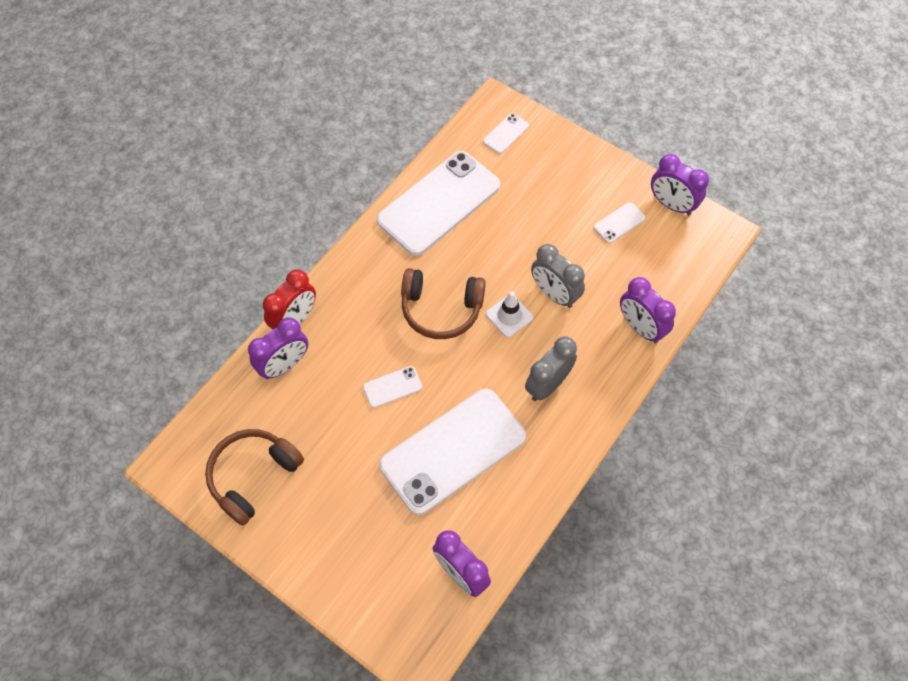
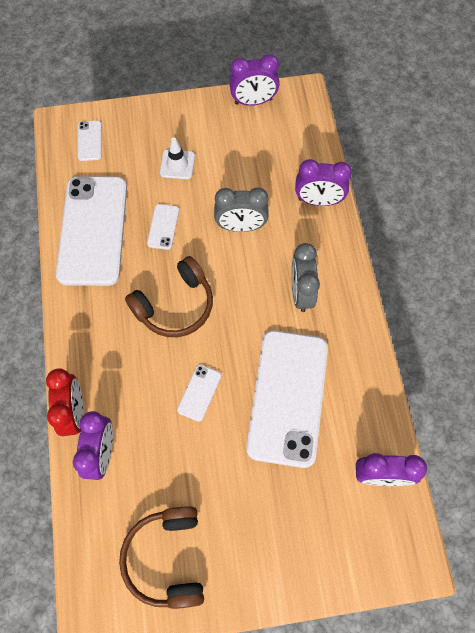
camera: 45 degrees left, 5 degrees up
white traffic cone [486,291,533,337] -> white traffic cone moved to [160,137,195,179]
white phone [594,202,646,243] -> white phone moved to [147,204,179,250]

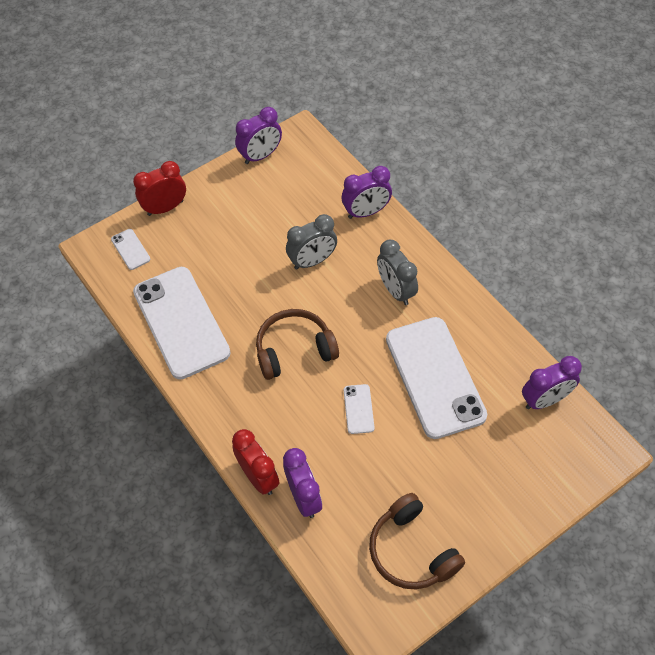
camera: 25 degrees left, 10 degrees down
brown headphones [125,256,213,337] -> brown headphones turned 135 degrees counterclockwise [256,309,339,380]
white phone [147,204,179,250] -> none
white traffic cone [160,137,195,179] -> none
none -> red clock [133,161,186,216]

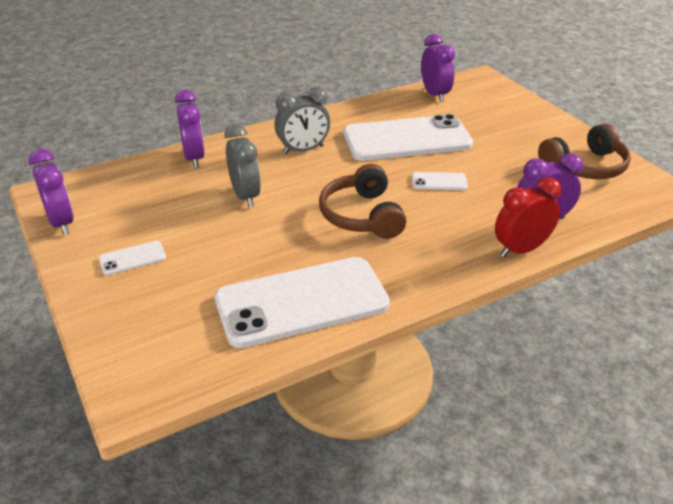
camera: 85 degrees left, 20 degrees down
white phone [111,229,150,270] -> white phone moved to [99,241,166,275]
red clock [133,161,186,216] -> none

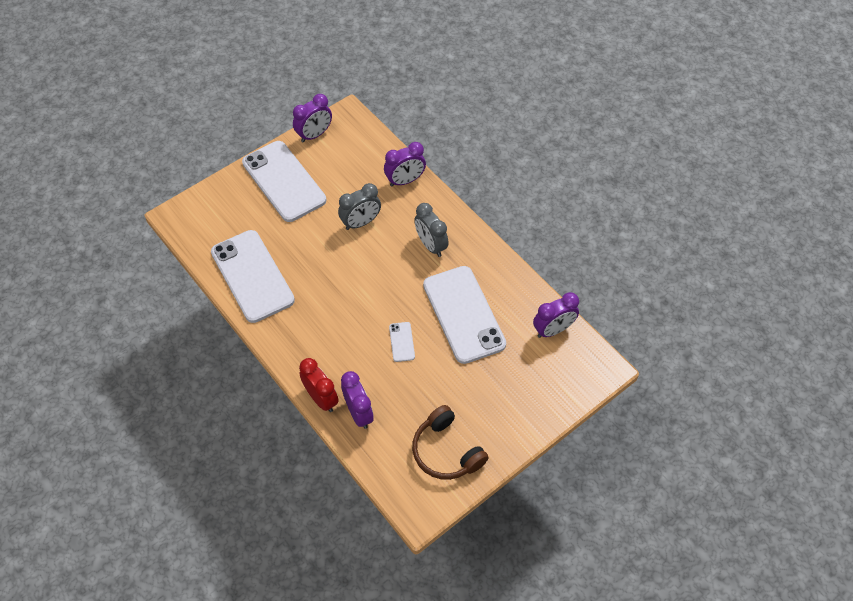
camera: 80 degrees right, 20 degrees up
white phone [99,241,166,275] -> white phone [242,141,326,222], size x2.45
brown headphones [319,164,406,239] -> none

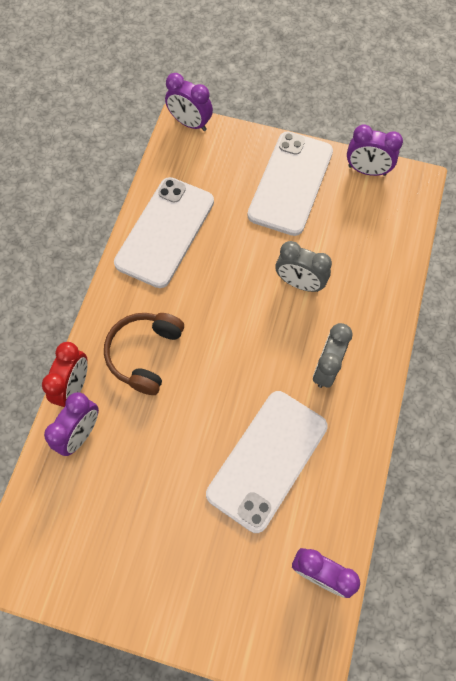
camera: 55 degrees right, 10 degrees up
purple clock [384,142,426,187] -> purple clock moved to [165,73,213,131]
white phone [389,322,415,362] -> none
brown headphones [412,405,489,480] -> brown headphones moved to [104,313,184,395]

